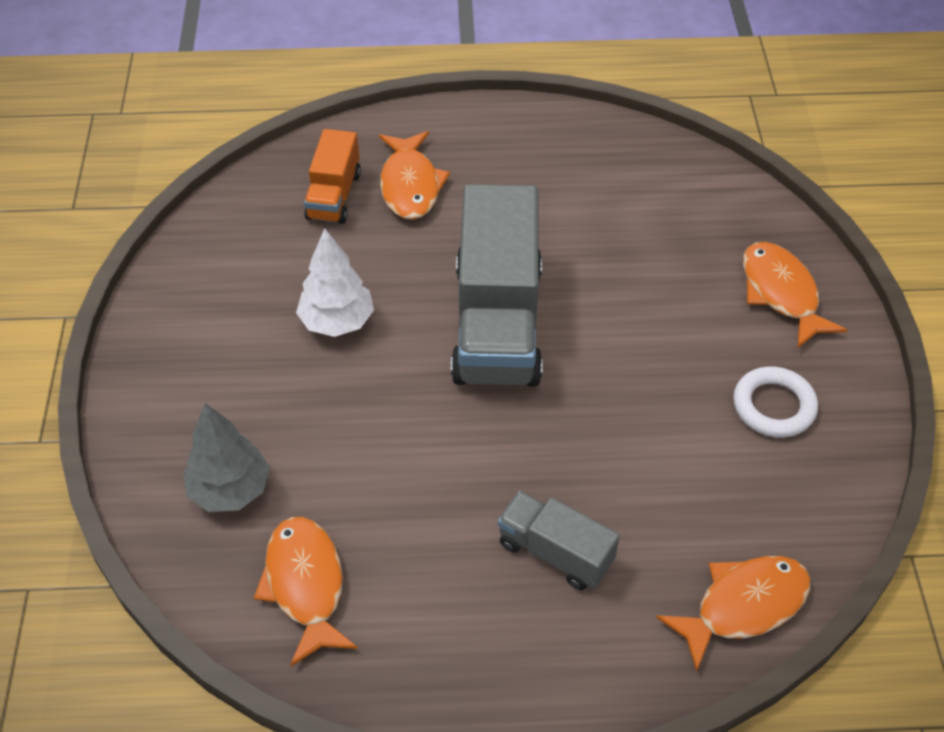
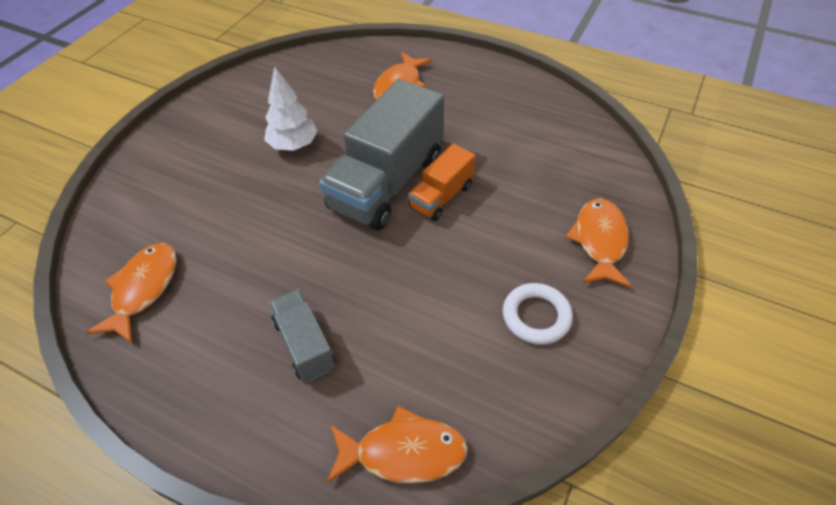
camera: 30 degrees right, 0 degrees up
grey tree [183,403,270,512] -> none
orange truck [304,129,361,224] -> orange truck moved to [408,144,476,221]

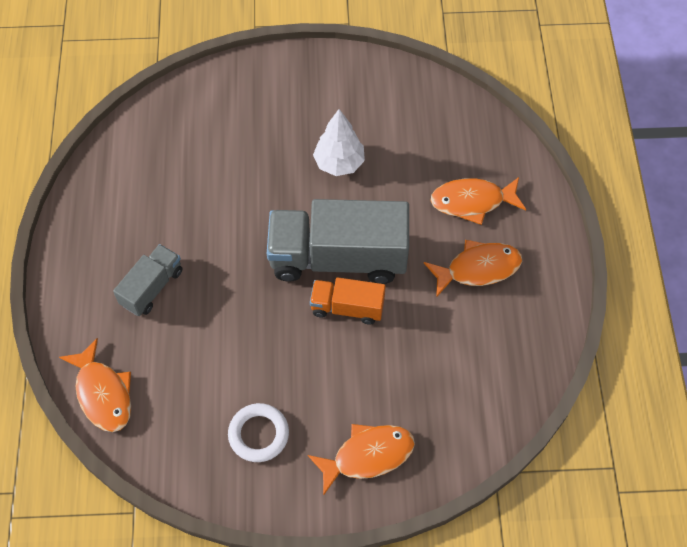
camera: 60 degrees right, 10 degrees up
orange fish [86,243,177,343] -> orange fish moved to [424,240,522,298]

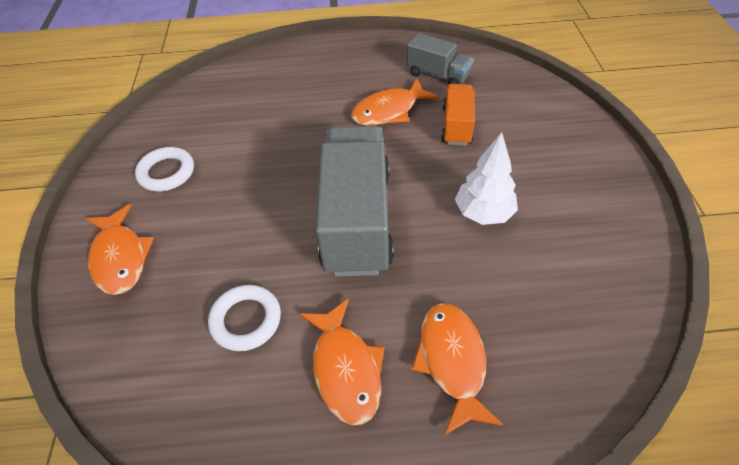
camera: 90 degrees right, 10 degrees down
orange fish [59,338,131,432] -> orange fish moved to [351,79,439,126]
grey truck [113,244,182,316] -> grey truck moved to [407,33,474,84]
orange truck [310,277,386,325] -> orange truck moved to [441,84,475,146]
none -> white ring [208,285,281,351]

